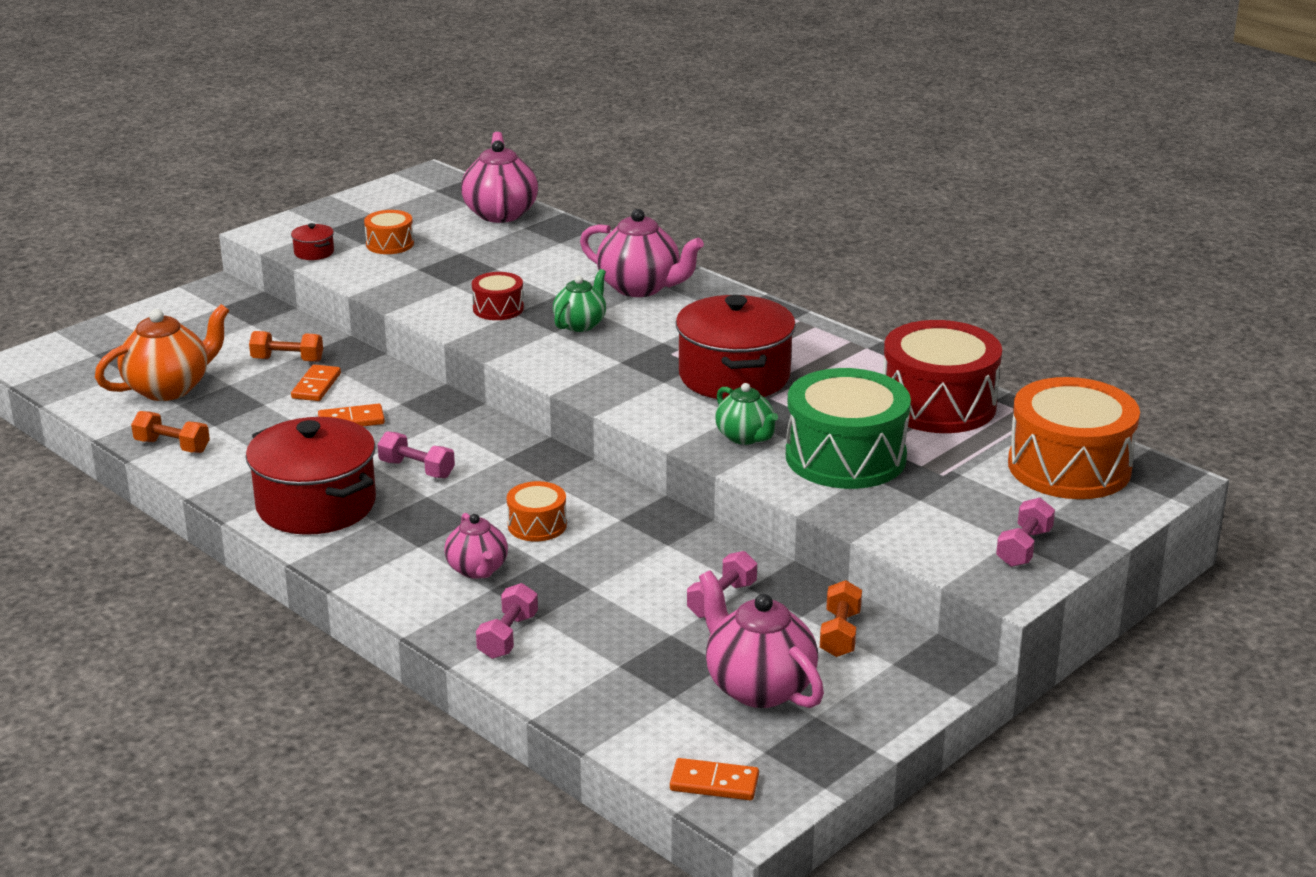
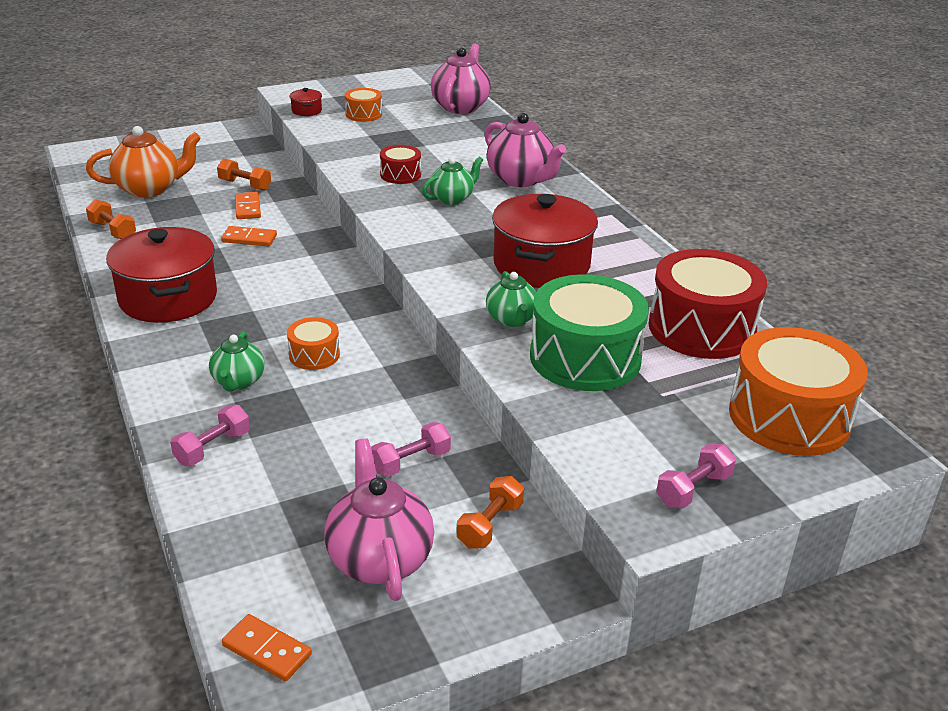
camera: 20 degrees right, 5 degrees up
orange domino [291,364,341,401] -> orange domino turned 45 degrees counterclockwise [235,192,261,219]
pink dumbbell [377,431,455,478] -> none
pink teapot [444,513,508,579] -> green teapot [209,332,265,391]

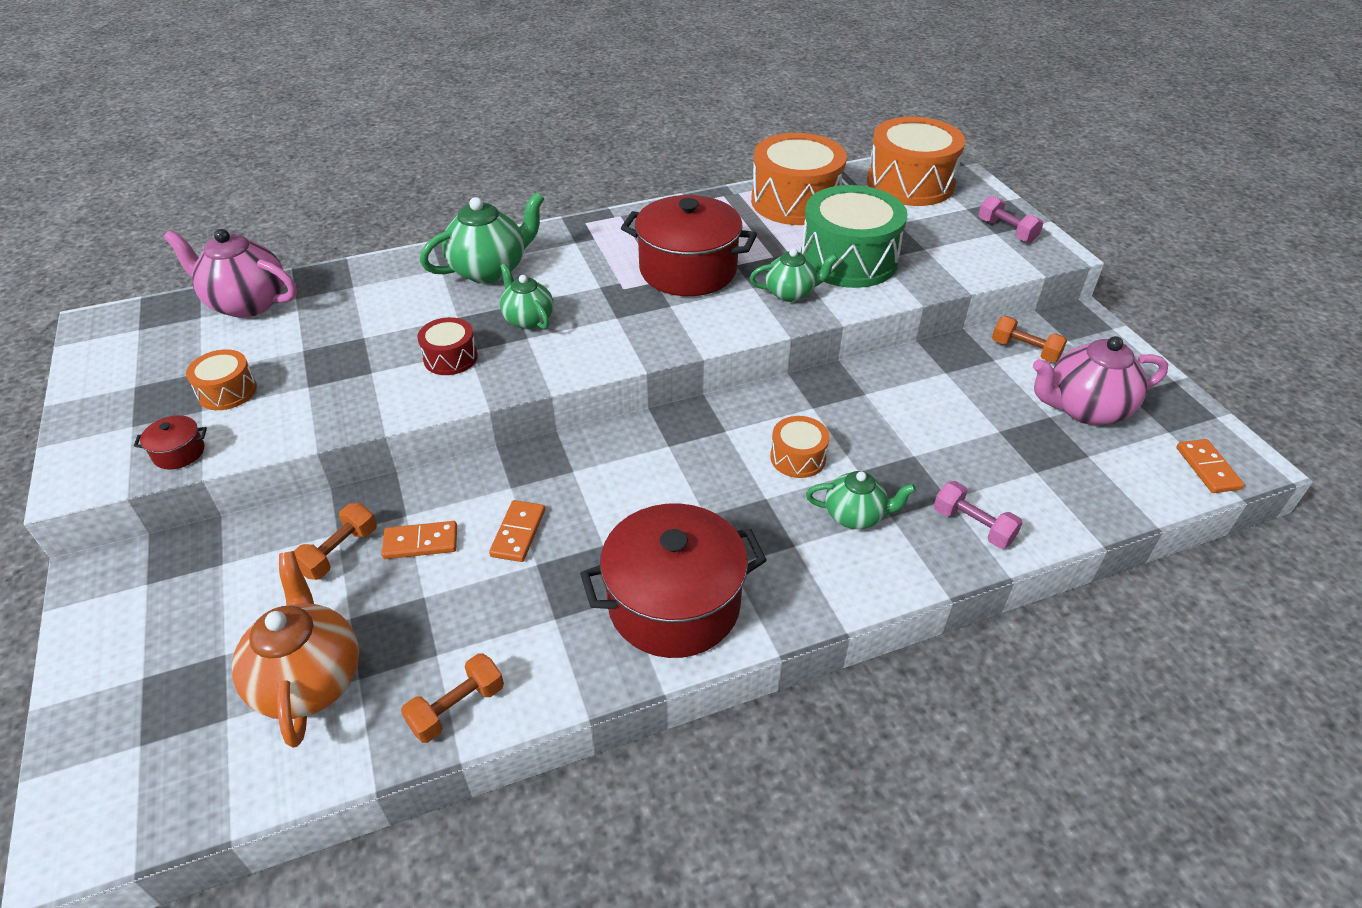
camera: 85 degrees left, 10 degrees up
orange domino [222,614,312,681] -> orange domino turned 45 degrees counterclockwise [1176,439,1245,493]
pink dumbbell [371,422,451,477] -> none
pink teapot [485,113,566,187] -> green teapot [420,192,544,283]
red drum [649,249,767,359] -> orange drum [751,133,847,225]

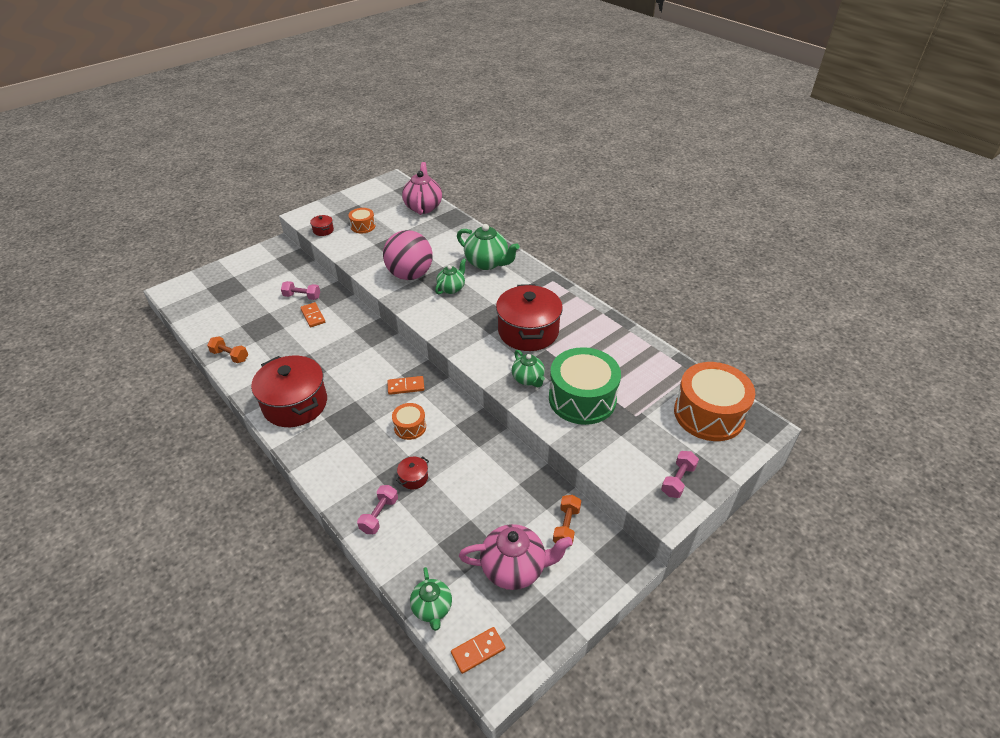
camera: 70 degrees right, 0 degrees up
orange teapot [232,551,359,748] -> none
orange dumbbell [294,503,377,580] -> pink dumbbell [281,281,320,300]
red drum [417,317,478,375] -> pink ball [383,230,433,280]
orange domino [489,500,545,562] -> orange domino moved to [387,376,424,395]
orange drum [751,133,847,225] -> none
green teapot [806,471,916,529] -> green teapot moved to [410,567,452,631]
pink teapot [1033,336,1168,425] -> pink teapot turned 120 degrees clockwise [459,524,573,590]
none -> red pot [396,457,429,489]

